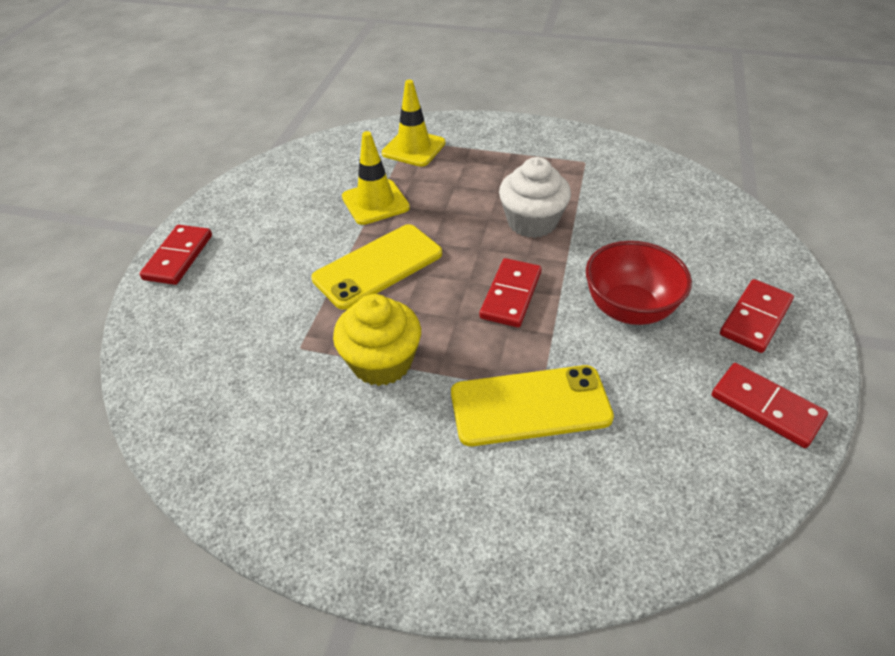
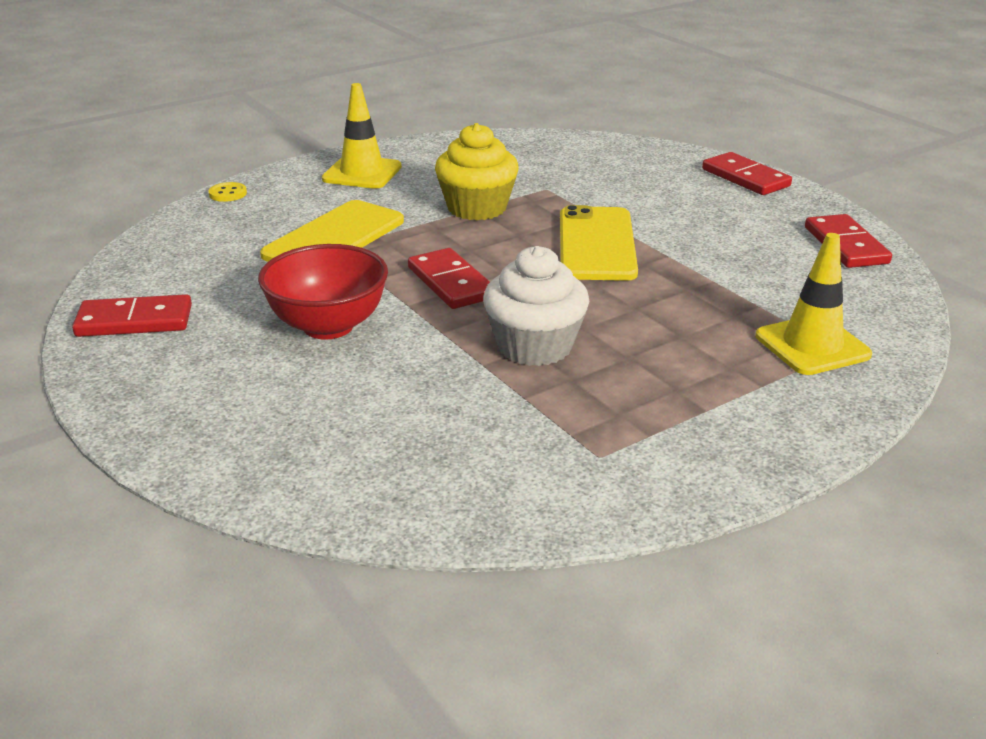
camera: 130 degrees right, 15 degrees down
yellow traffic cone [342,131,410,225] -> yellow traffic cone moved to [322,83,402,189]
red domino [720,279,794,353] -> red domino moved to [805,214,892,268]
none -> yellow button [208,182,247,202]

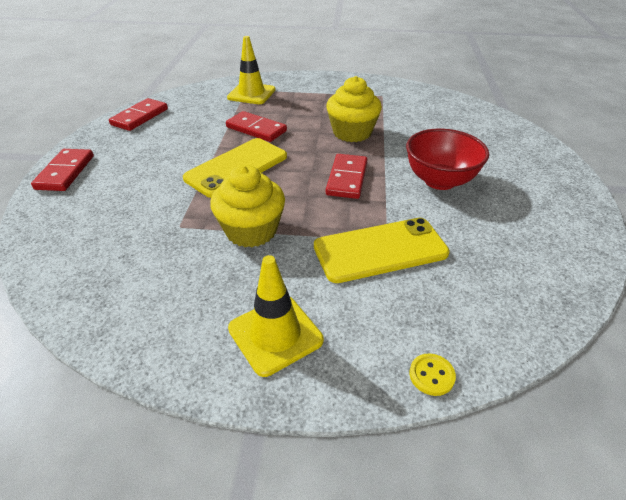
camera: 140 degrees left, 10 degrees up
red domino [72,294,192,337] -> red domino moved to [226,111,287,142]
white cupcake [483,246,589,366] -> yellow cupcake [326,76,382,142]

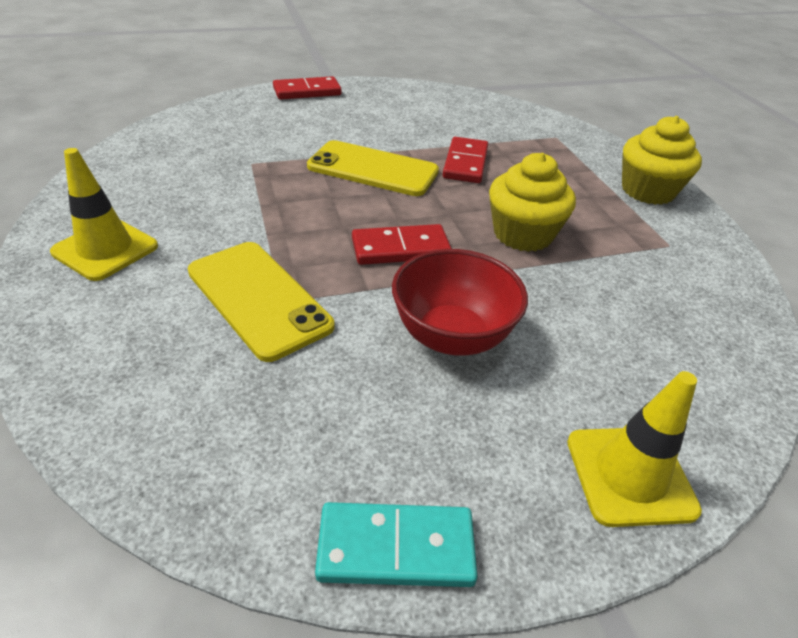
camera: 65 degrees right, 0 degrees up
red domino [109,98,168,131] -> none
yellow cupcake [210,165,285,248] -> yellow cupcake moved to [622,116,702,205]
yellow traffic cone [227,36,275,104] -> yellow traffic cone moved to [567,371,702,527]
yellow button [409,354,456,396] -> none
none -> turquoise domino [315,502,478,587]

